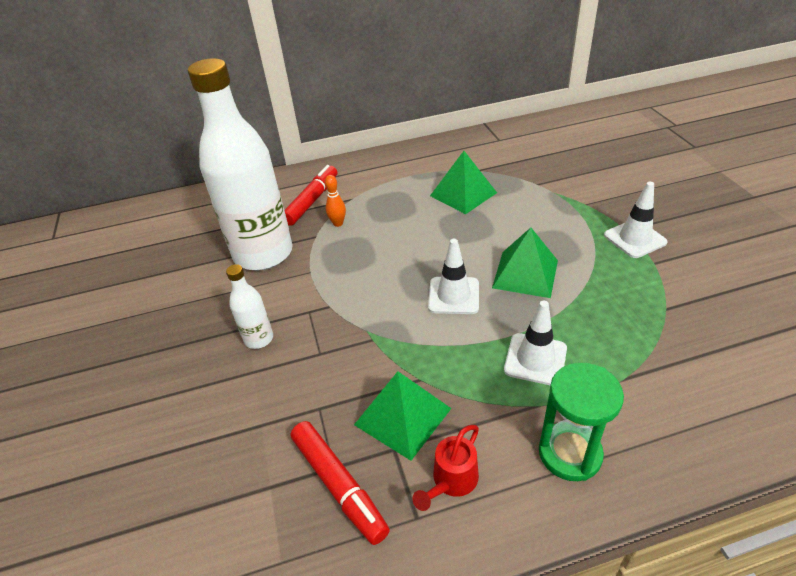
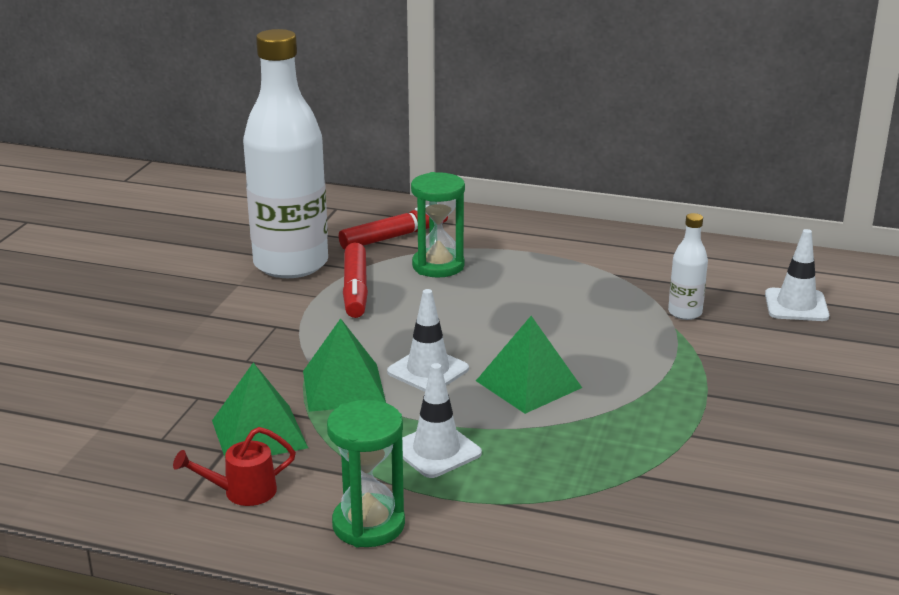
camera: 30 degrees right, 15 degrees down
white bottle [226,264,273,349] -> white bottle moved to [668,213,708,320]
red marker [290,421,390,545] -> red marker moved to [343,243,368,318]
orange bowling pin [325,175,346,227] -> none
green pyramid [430,151,497,214] -> green pyramid moved to [303,318,386,412]
white traffic cone [604,182,668,258] -> white traffic cone moved to [765,229,829,321]
none -> green hourglass [411,172,465,278]

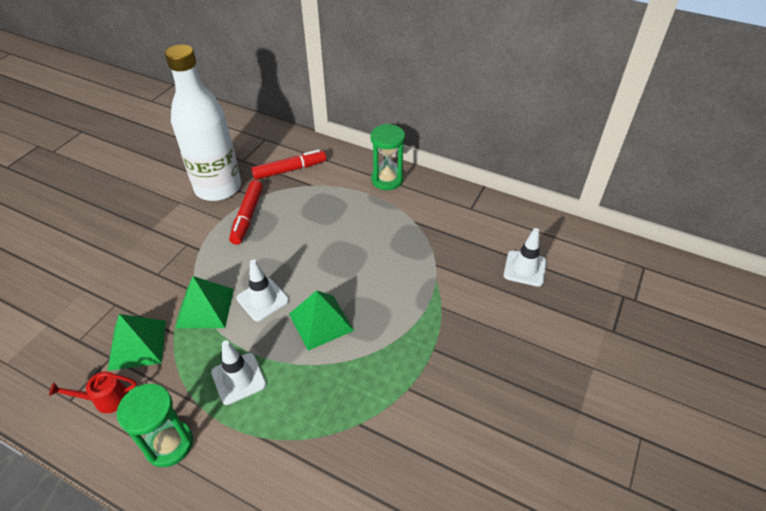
camera: 10 degrees right, 20 degrees up
green hourglass [411,172,465,278] -> green hourglass moved to [370,124,405,190]
white bottle [668,213,708,320] -> none

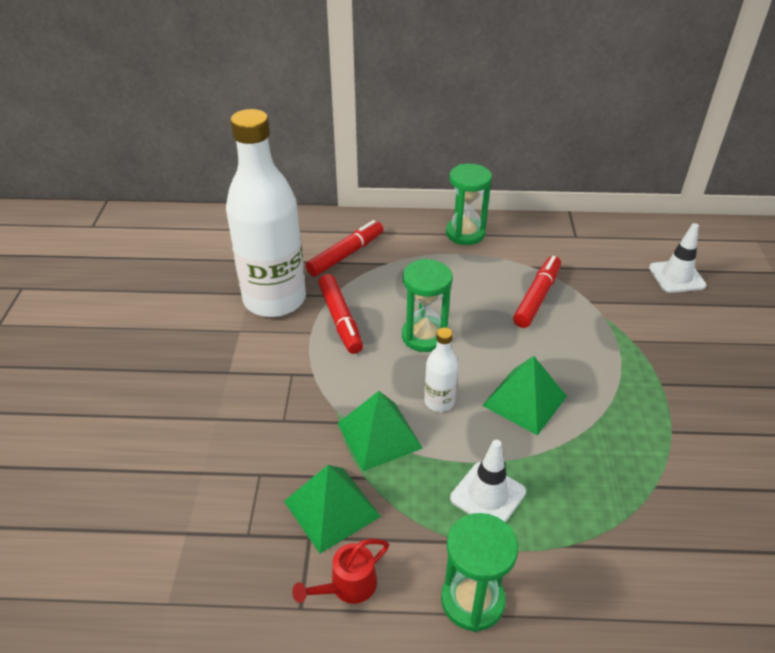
camera: 25 degrees left, 5 degrees down
white traffic cone [236,259,289,322] -> white bottle [424,327,458,412]
none -> green hourglass [402,259,453,352]
none -> red marker [513,256,561,328]

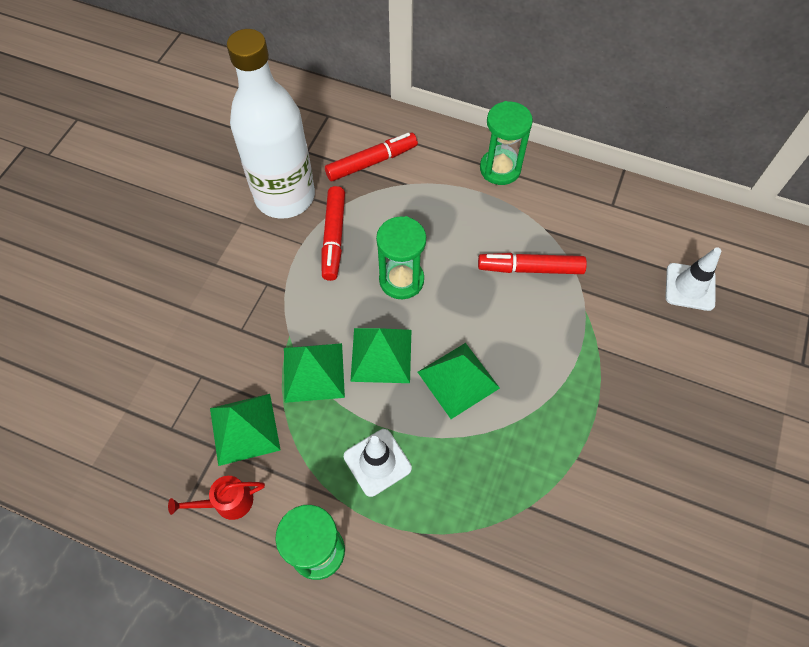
camera: 20 degrees right, 20 degrees up
white bottle [424,327,458,412] -> green pyramid [350,328,411,383]
red marker [513,256,561,328] -> red marker turned 135 degrees counterclockwise [478,253,587,274]

